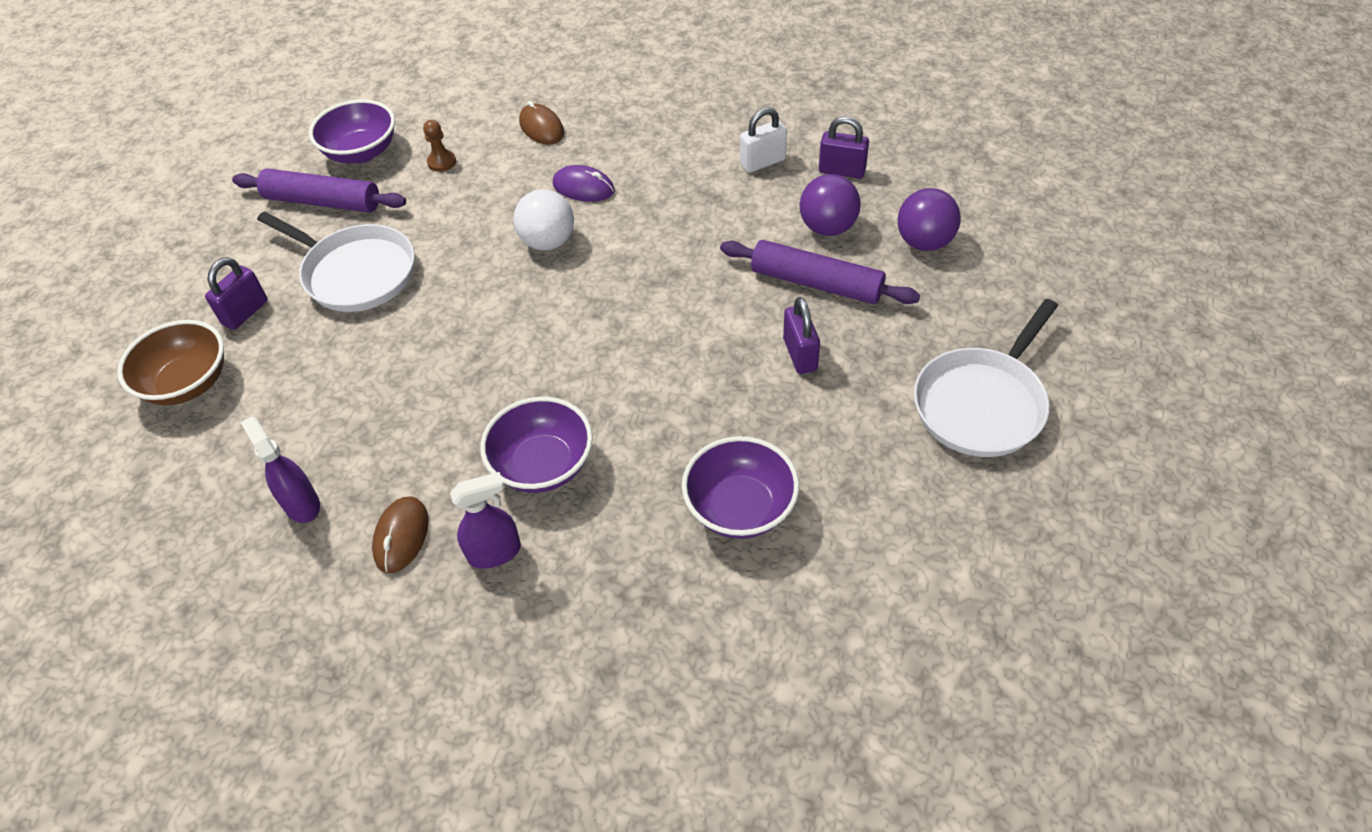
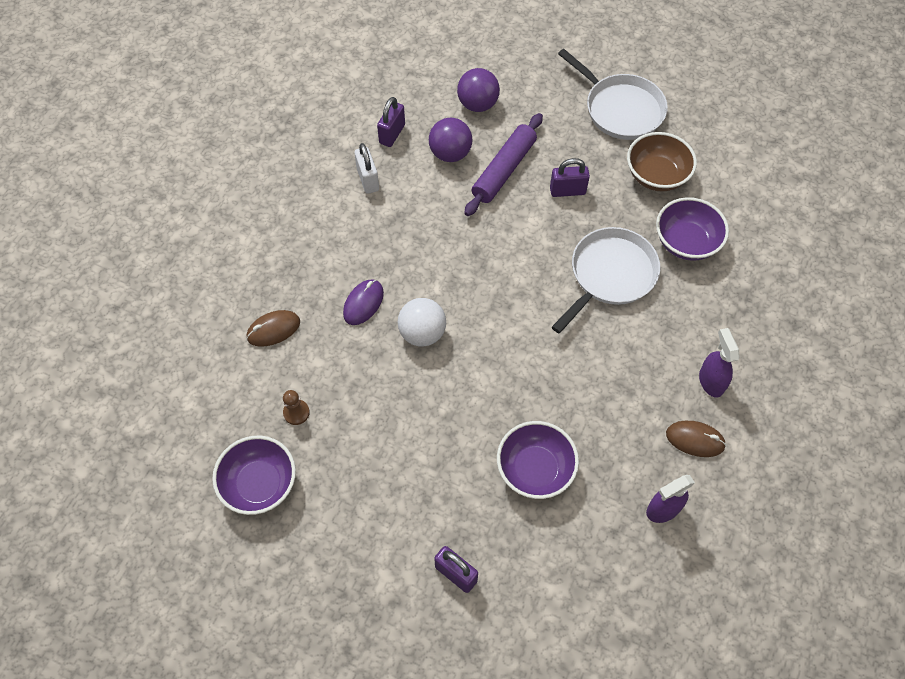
camera: 85 degrees left, 10 degrees up
brown bowl [117,320,224,405] -> brown bowl moved to [627,132,697,191]
purple rolling pin [232,169,406,213] -> none
white pan [257,212,415,312] -> white pan moved to [552,227,660,333]
purple bowl [480,397,593,493] -> purple bowl moved to [497,421,579,499]

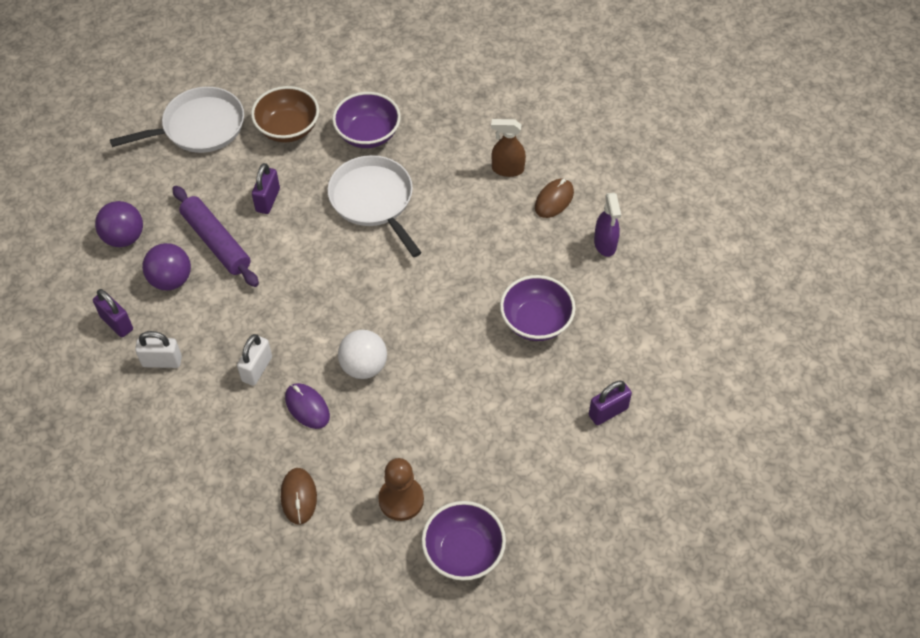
camera: 70 degrees left, 5 degrees down
brown pawn [283,390,310,425] -> brown pawn [378,458,424,521], size x1.67
purple spray bottle [699,328,740,398] -> brown spray bottle [491,119,526,177]
none -> white padlock [237,334,272,386]

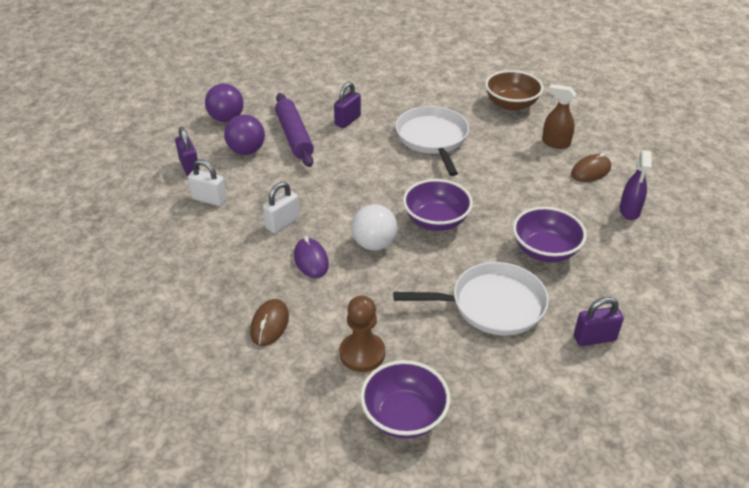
camera: 20 degrees right, 15 degrees down
white pan [110,87,244,153] -> white pan moved to [393,262,549,335]
brown bowl [251,86,319,143] -> brown bowl moved to [485,70,544,111]
purple bowl [332,92,401,148] -> purple bowl moved to [403,179,473,231]

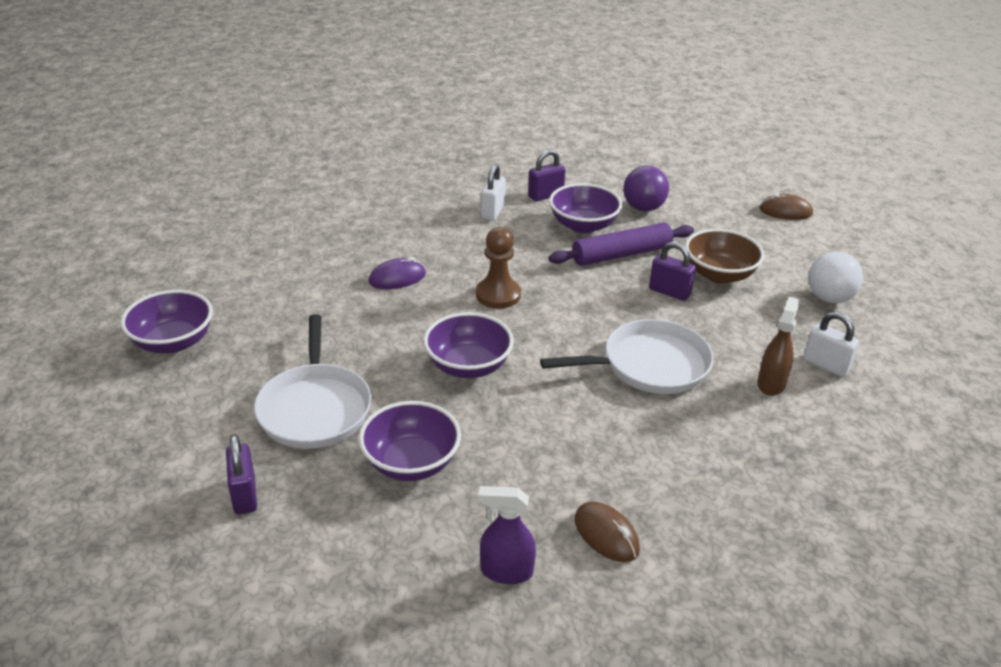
camera: 85 degrees right, 5 degrees down
purple ball [224,115,265,155] -> purple bowl [549,183,622,234]
brown mouse [250,299,289,346] -> brown mouse moved to [759,194,813,220]
white padlock [263,182,300,233] -> white padlock moved to [803,312,859,377]
brown pawn [340,295,385,372] -> brown pawn moved to [476,227,521,309]
white ball [351,204,398,251] -> white ball moved to [808,251,863,303]
brown bowl [485,70,544,111] -> brown bowl moved to [685,229,764,284]
brown spray bottle [542,84,576,149] -> brown spray bottle moved to [758,297,800,396]

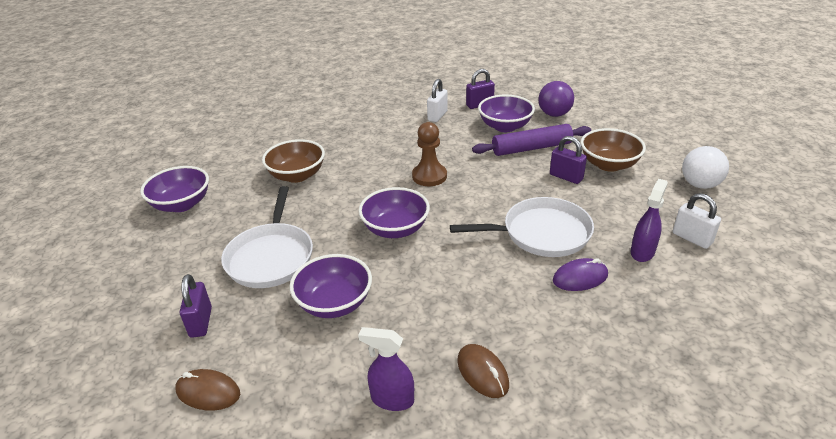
camera: 10 degrees right, 0 degrees up
purple mouse [369,257,426,289] -> purple mouse moved to [553,258,608,291]
brown spray bottle [758,297,800,396] -> purple spray bottle [631,179,668,262]
brown mouse [759,194,813,220] -> brown mouse moved to [175,369,240,411]
none -> brown bowl [262,139,325,183]

